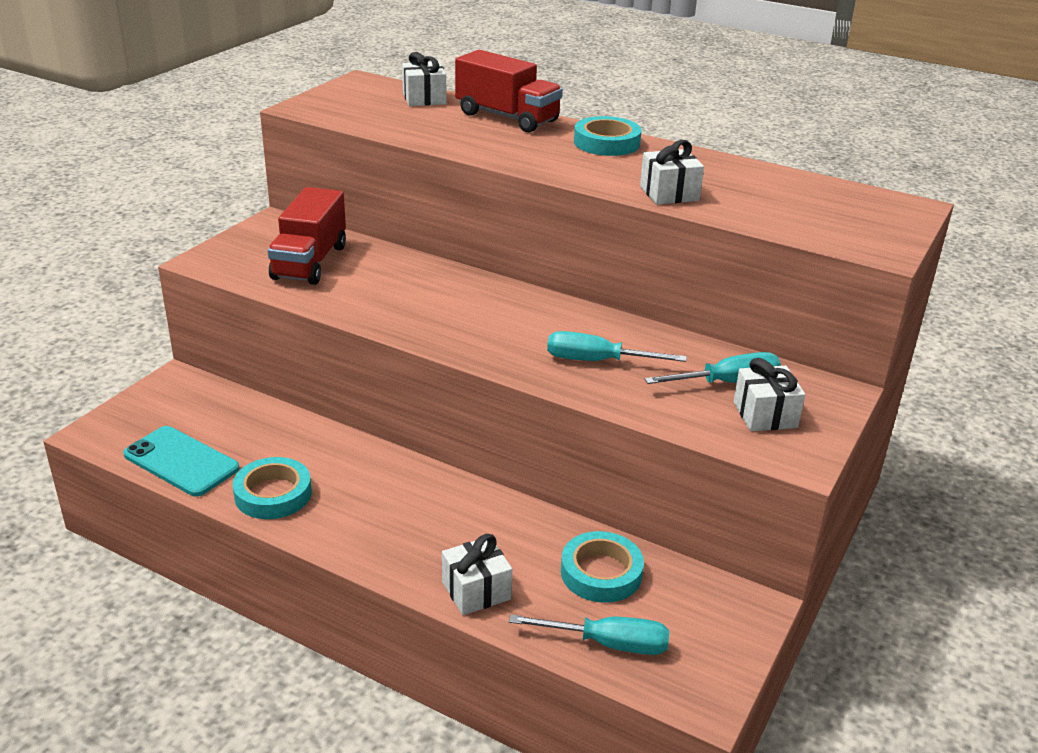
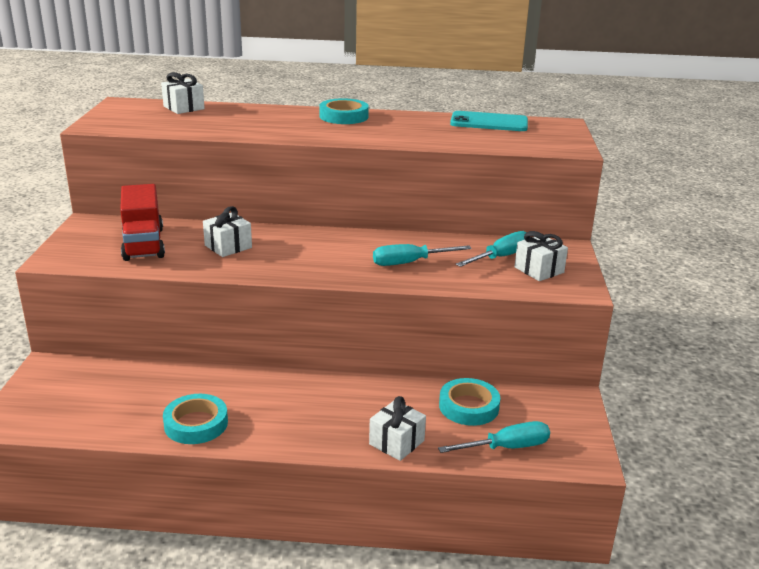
camera: 25 degrees left, 5 degrees down
turquoise phone [123,426,239,497] -> turquoise phone moved to [450,111,528,131]
red truck [455,50,563,133] -> none
white gift [640,140,704,205] -> white gift moved to [203,206,252,257]

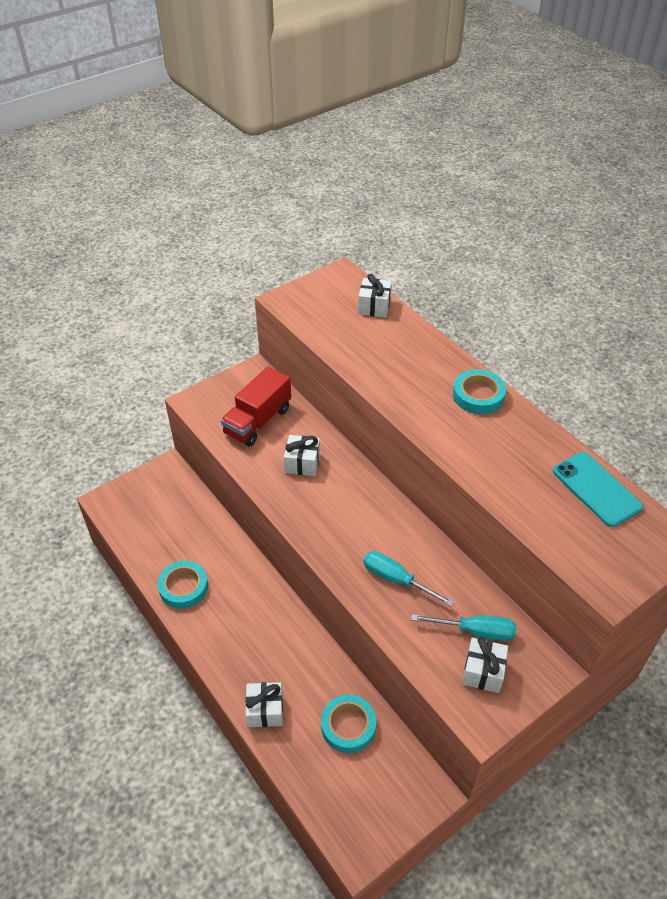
camera: 50 degrees right, 20 degrees up
turquoise screwdriver [438,421,550,453] -> none

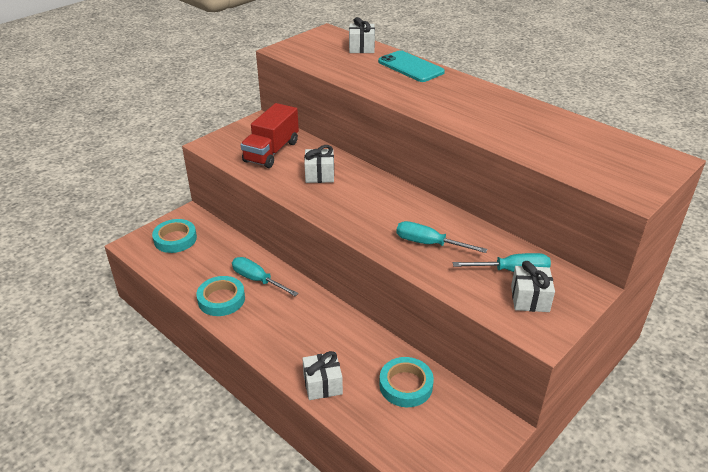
camera: 10 degrees left, 10 degrees down
turquoise tape [453,369,506,414] -> turquoise tape moved to [152,219,197,253]
turquoise phone [553,452,643,527] -> turquoise phone moved to [378,50,445,82]
none -> turquoise screwdriver [232,257,298,296]

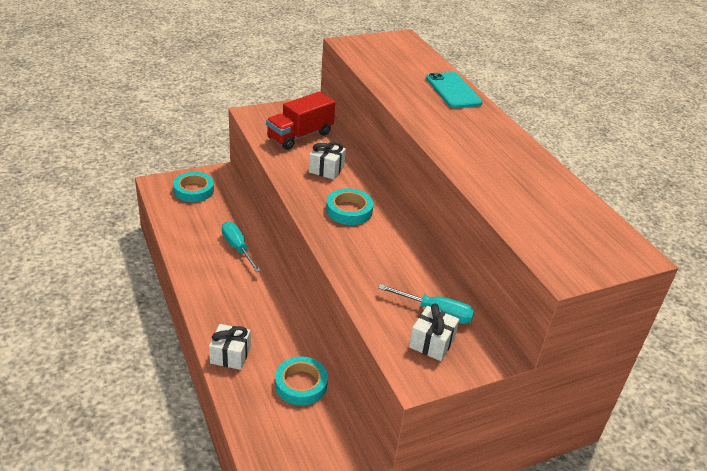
camera: 20 degrees right, 0 degrees up
turquoise tape [196,276,245,316] -> turquoise tape moved to [326,188,374,225]
white gift [349,17,375,53] -> none
turquoise screwdriver [397,221,488,253] -> none

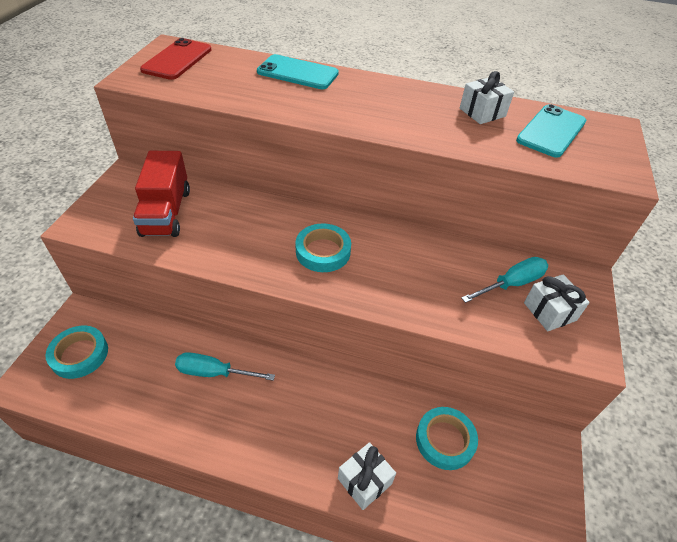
camera: 50 degrees left, 10 degrees up
white gift [309,141,346,180] -> white gift moved to [460,71,514,124]
none -> red phone [140,38,212,80]
none -> turquoise phone [516,104,586,158]

